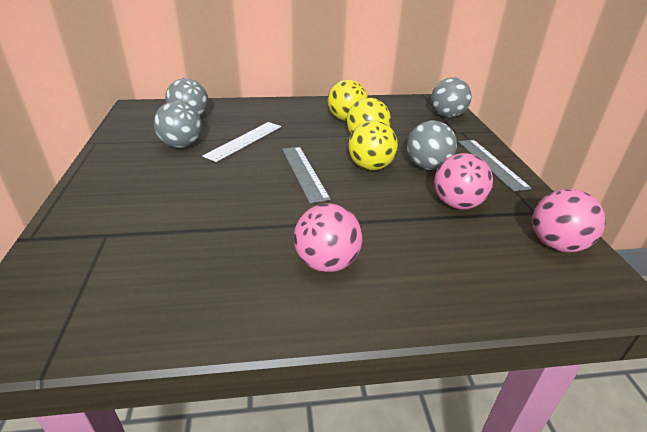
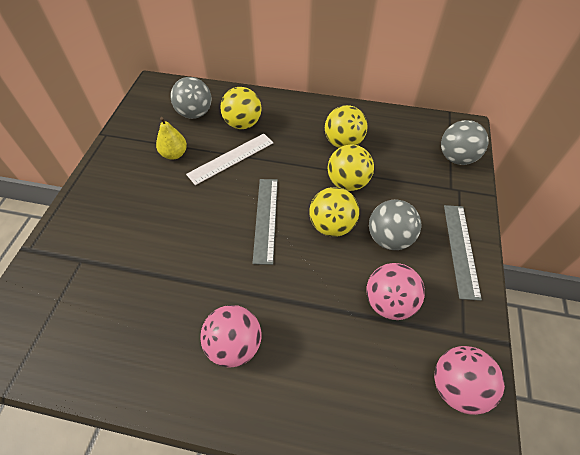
camera: 20 degrees right, 20 degrees up
grey ball [153,101,202,148] -> yellow pear [156,117,187,160]
none -> yellow ball [220,87,261,129]

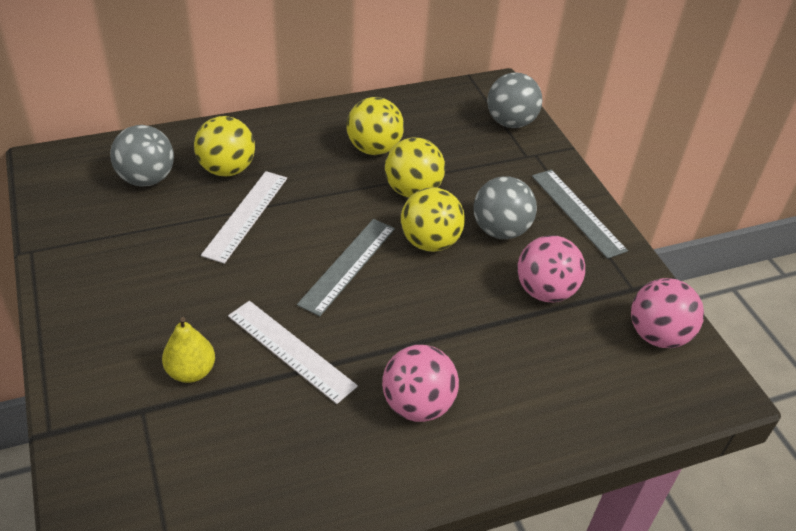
camera: 35 degrees left, 10 degrees down
yellow pear [156,117,187,160] -> yellow pear moved to [162,317,215,383]
grey ruler [252,179,278,265] -> grey ruler turned 60 degrees clockwise [297,219,395,316]
none -> white ruler [228,301,358,404]

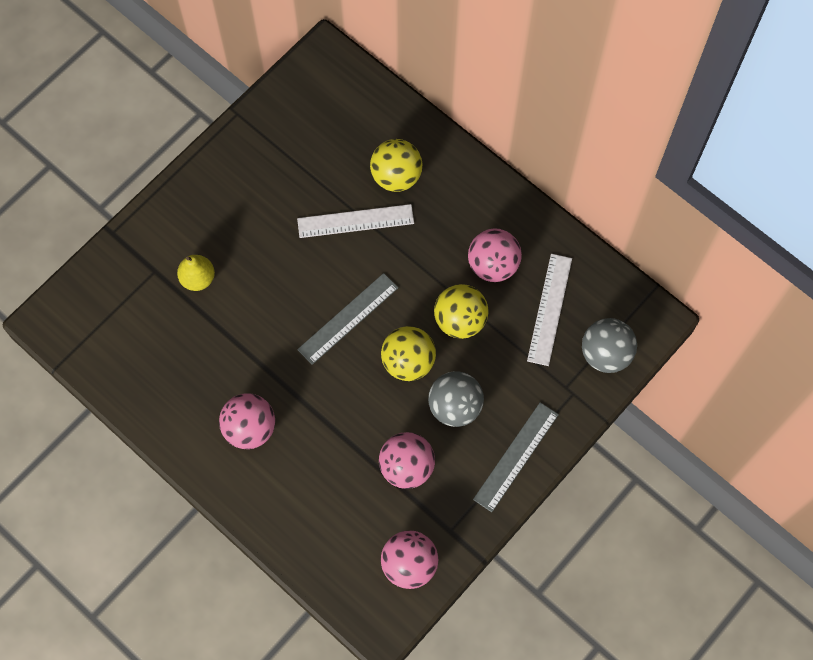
camera: 65 degrees right, 25 degrees up
grey ball [110,125,174,187] -> none
white ruler [228,301,358,404] -> white ruler moved to [527,254,572,366]
grey ruler [297,219,395,316] -> grey ruler turned 45 degrees counterclockwise [297,273,398,365]
yellow ball [347,97,404,155] -> pink ball [468,228,522,282]

